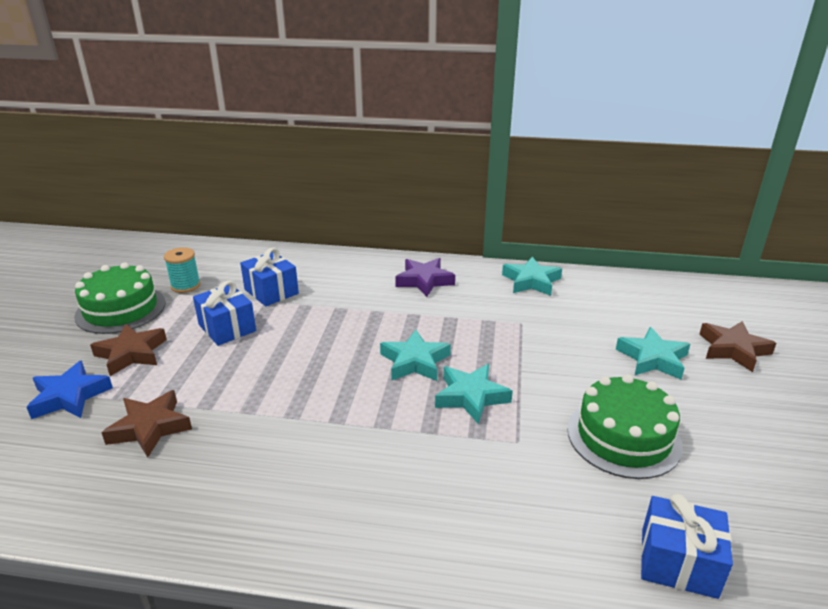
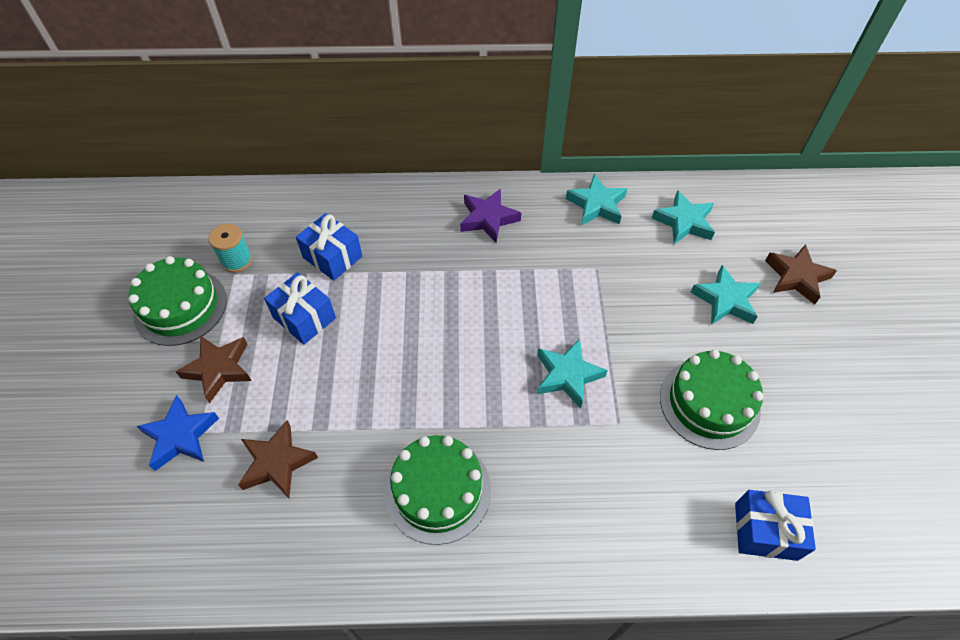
camera: 10 degrees left, 25 degrees up
turquoise star [380,330,451,381] -> turquoise star moved to [652,190,715,244]
none -> green cake [385,435,491,545]

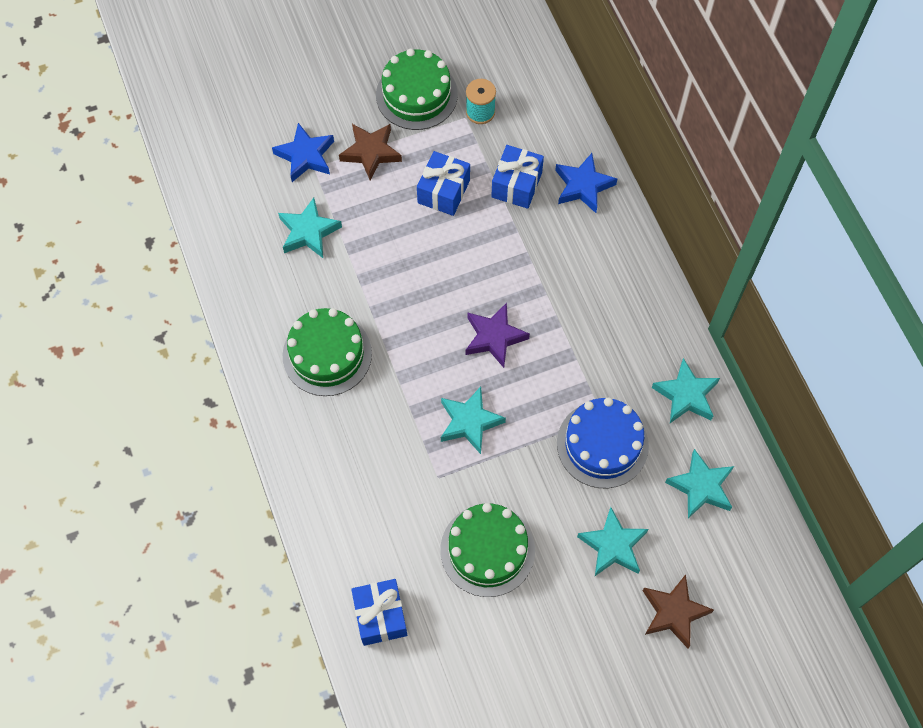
camera: 70 degrees right, 10 degrees up
brown star [238,420,318,498] -> turquoise star [278,198,342,258]
purple star [460,189,521,243] -> purple star moved to [466,303,530,368]
none -> blue star [555,153,617,213]
none -> blue cake [557,397,649,488]

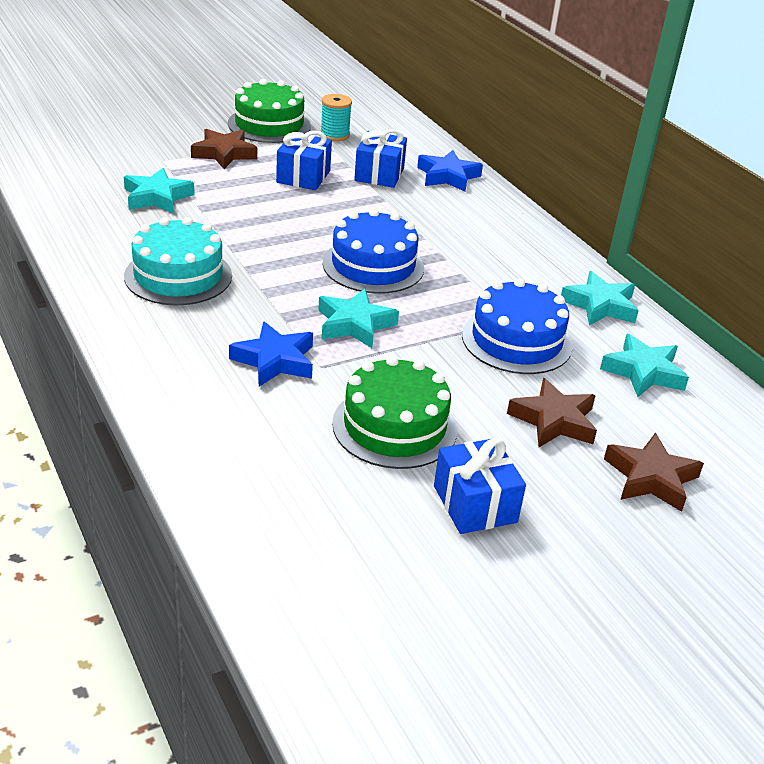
camera: 10 degrees left, 30 degrees down
blue star [272,123,334,182] -> blue star moved to [229,321,313,387]
green cake [283,308,372,396] -> turquoise cake [124,217,232,305]
blue gift [351,579,407,646] -> blue gift moved to [434,438,526,534]
purple star [466,303,530,368] -> blue cake [323,209,424,294]
turquoise star [577,507,648,576] -> brown star [507,378,597,447]

